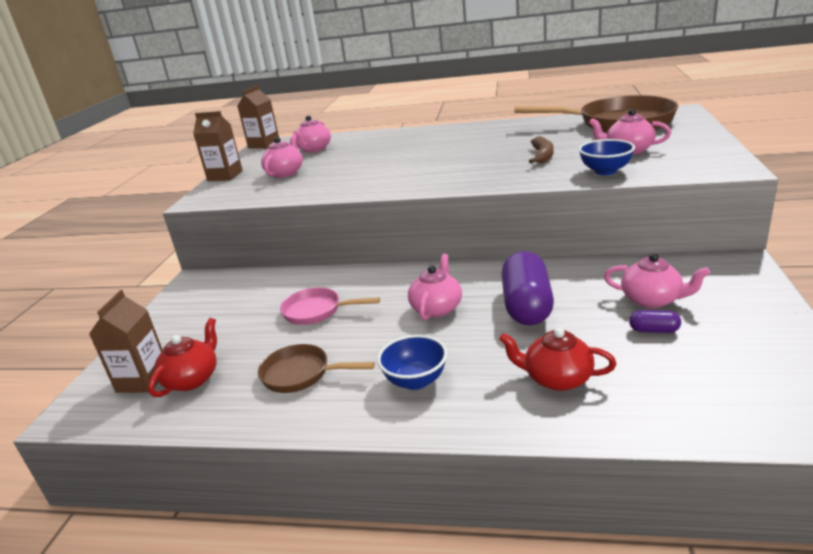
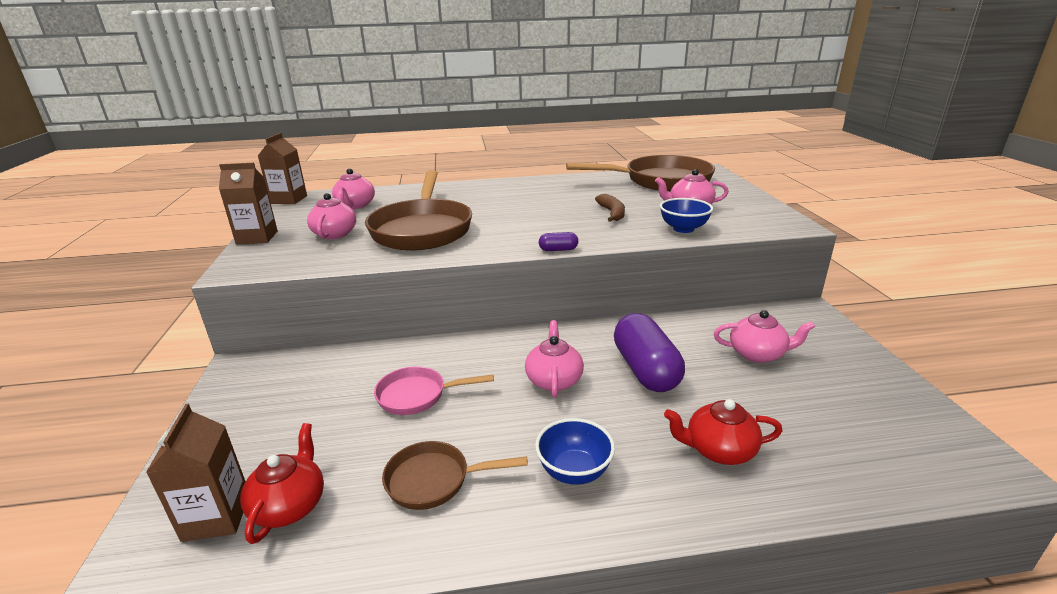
camera: 20 degrees left, 0 degrees up
purple capsule [629,310,681,333] -> purple capsule moved to [539,232,578,251]
none -> brown pan [365,170,472,250]

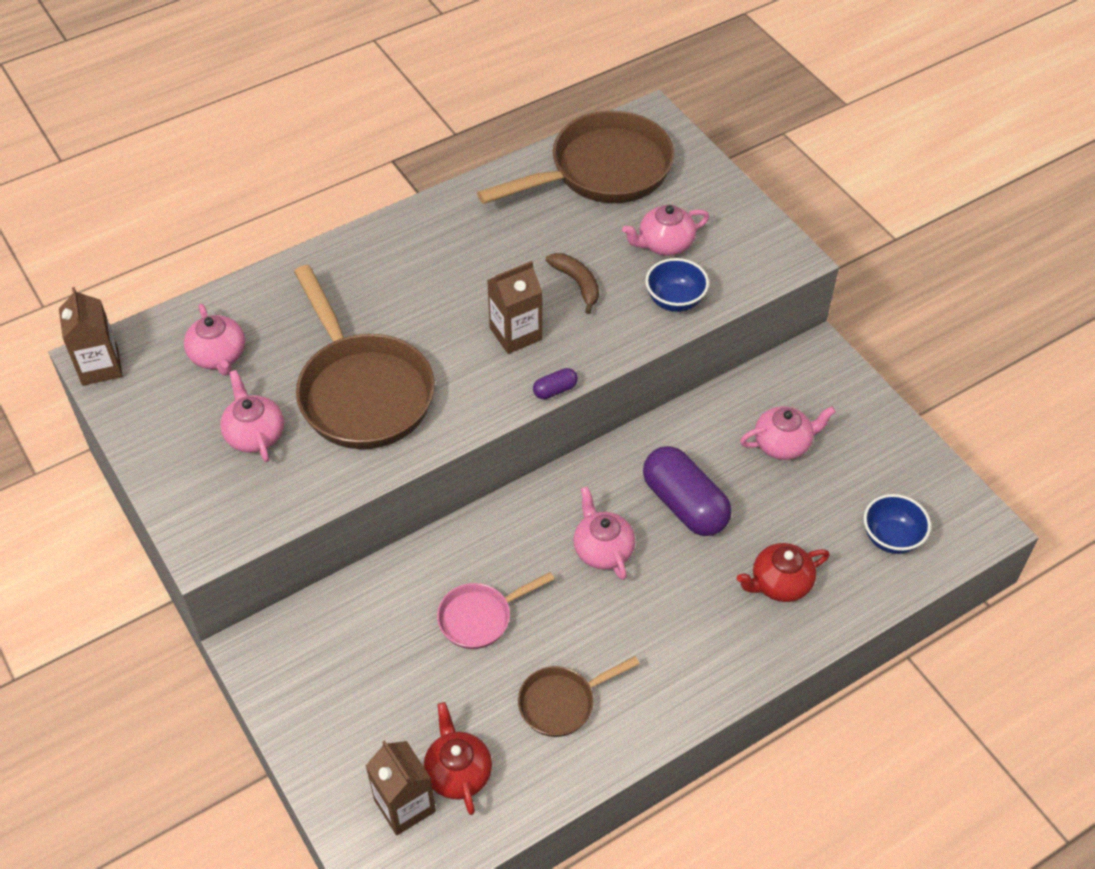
camera: 25 degrees left, 25 degrees up
brown carton [219,163,278,245] -> brown carton moved to [487,261,542,354]
blue bowl [535,418,615,485] -> blue bowl moved to [864,494,931,554]

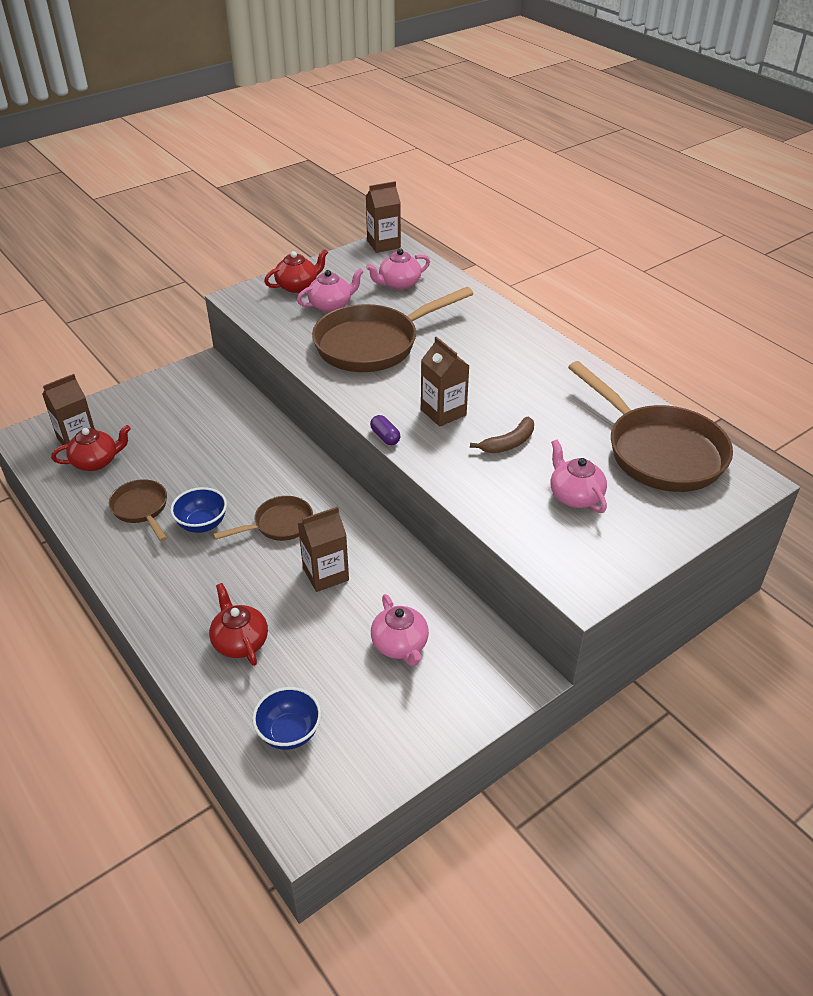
camera: 85 degrees right, 10 degrees down
pink pan [437,572,554,649] -> none
pink teapot [573,486,635,580] -> brown pan [213,496,313,541]
purple capsule [643,446,732,536] -> brown carton [298,507,349,592]
blue bowl [645,258,709,312] -> blue bowl moved to [171,487,227,533]
none -> red teapot [264,249,328,293]

